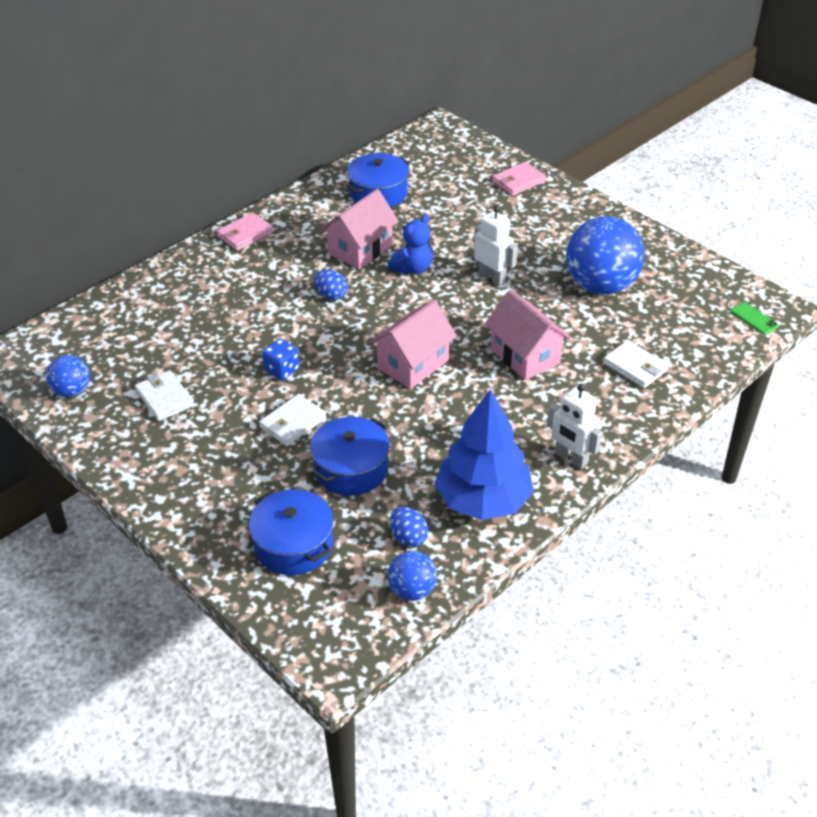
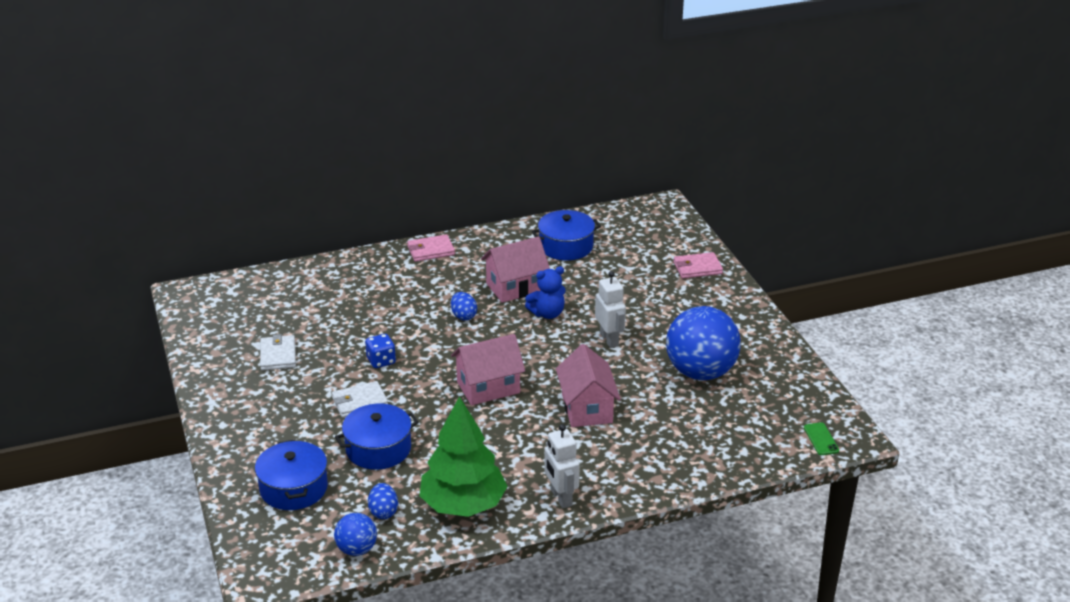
camera: 25 degrees right, 10 degrees down
blue ball [46,355,90,397] -> none
blue tree [434,389,534,520] -> green tree [420,396,508,517]
white wallet [603,340,669,388] -> none

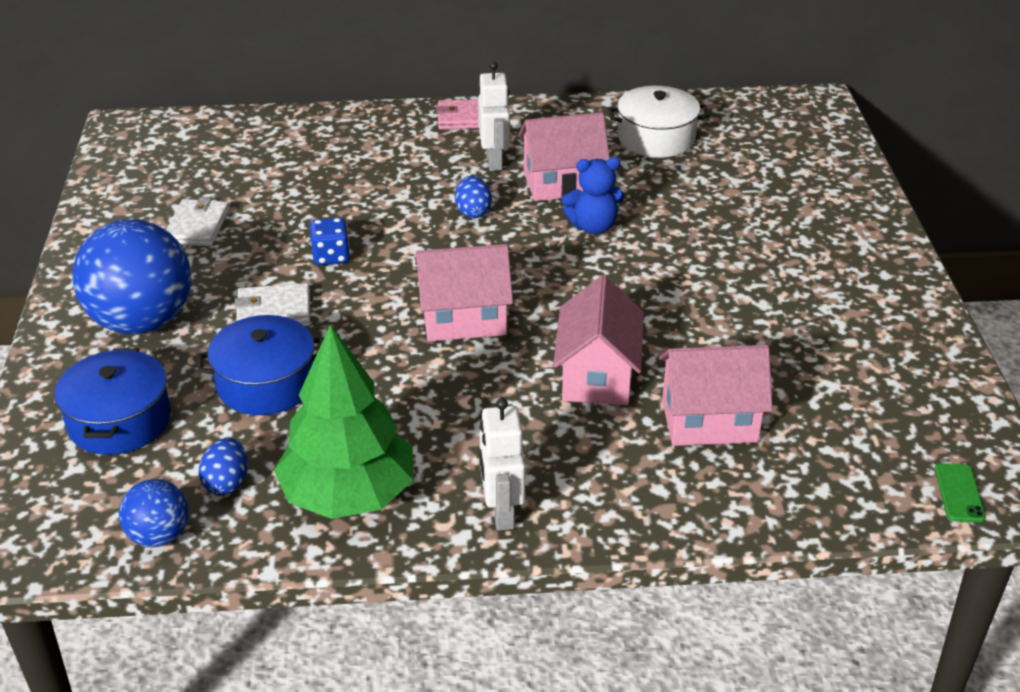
camera: 15 degrees right, 5 degrees up
blue pot [532,210,601,260] -> white pot [608,86,710,158]
white robot [595,271,626,348] -> white robot moved to [478,62,510,171]
blue ball [666,306,741,380] -> blue ball moved to [72,219,191,334]
pink wallet [673,252,723,278] -> none
none -> pink house [659,345,773,446]

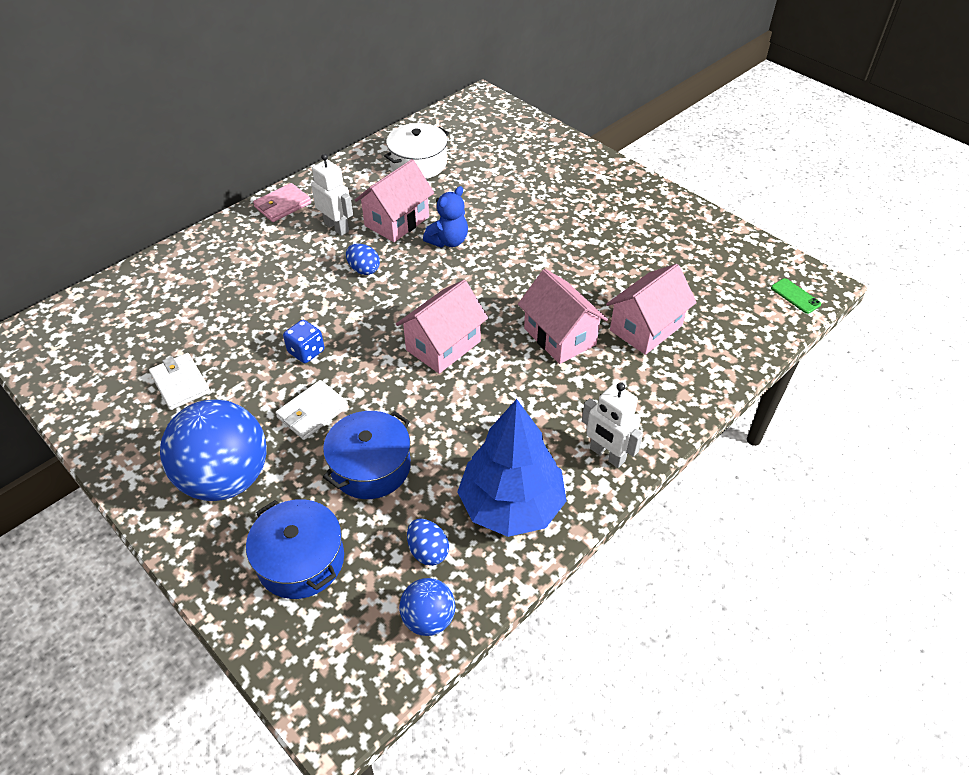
camera: 40 degrees left, 10 degrees up
green tree [274,325,413,519] -> blue tree [457,399,567,537]

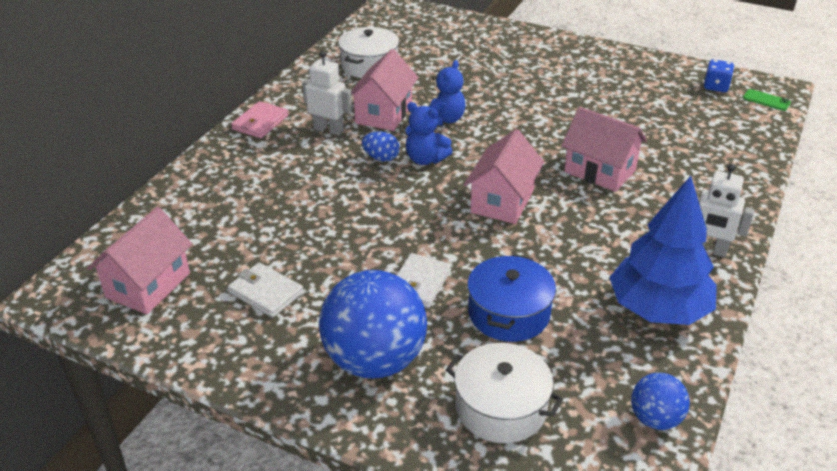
camera: 20 degrees left, 10 degrees down
blue pot [246,499,344,599] -> white pot [446,343,563,443]
blue dice [283,320,325,363] -> blue dice moved to [704,59,734,92]
blue egg [407,519,449,566] -> none
pink house [606,264,697,355] -> pink house moved to [87,207,192,314]
none -> blue teddy bear [405,102,453,165]

